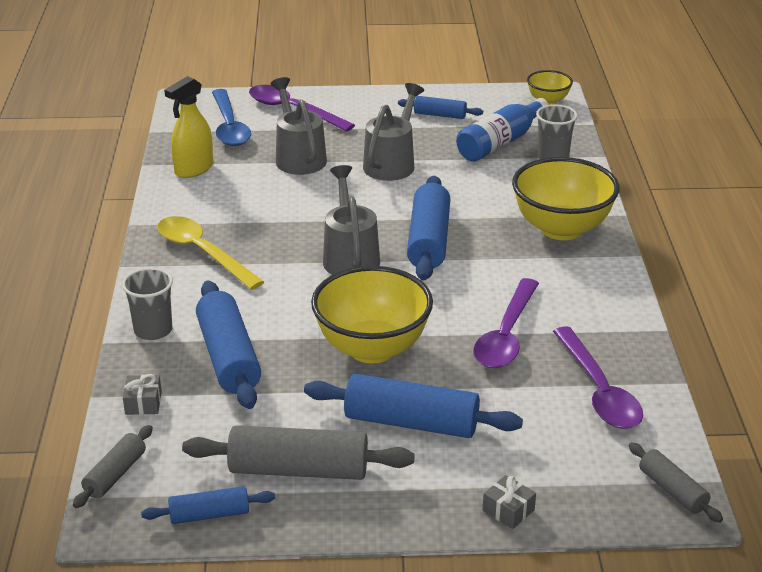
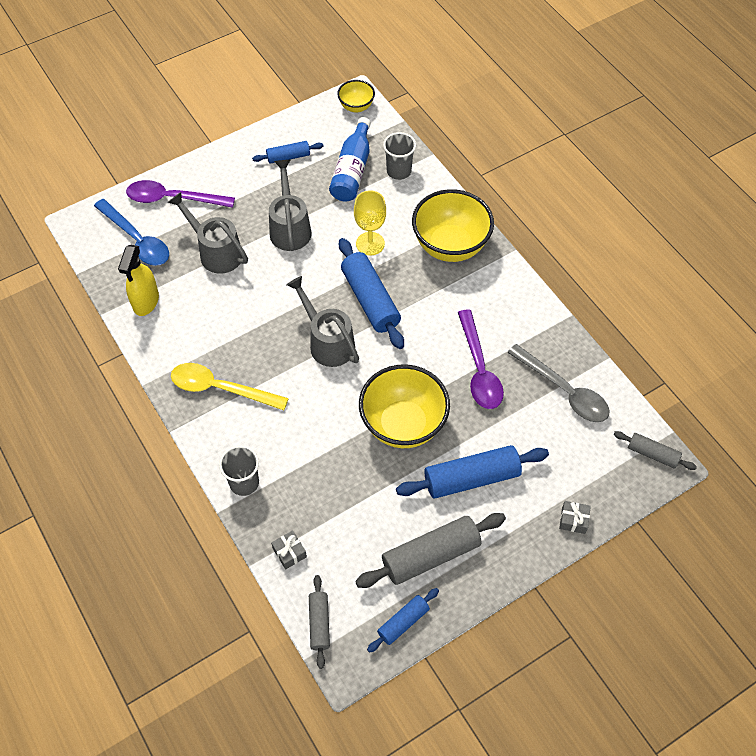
camera: 30 degrees left, 25 degrees up
blue rolling pin [196,280,261,409] -> none
purple spoon [553,326,643,429] -> grey spoon [507,344,610,422]
none -> yellow goblet [354,190,386,256]

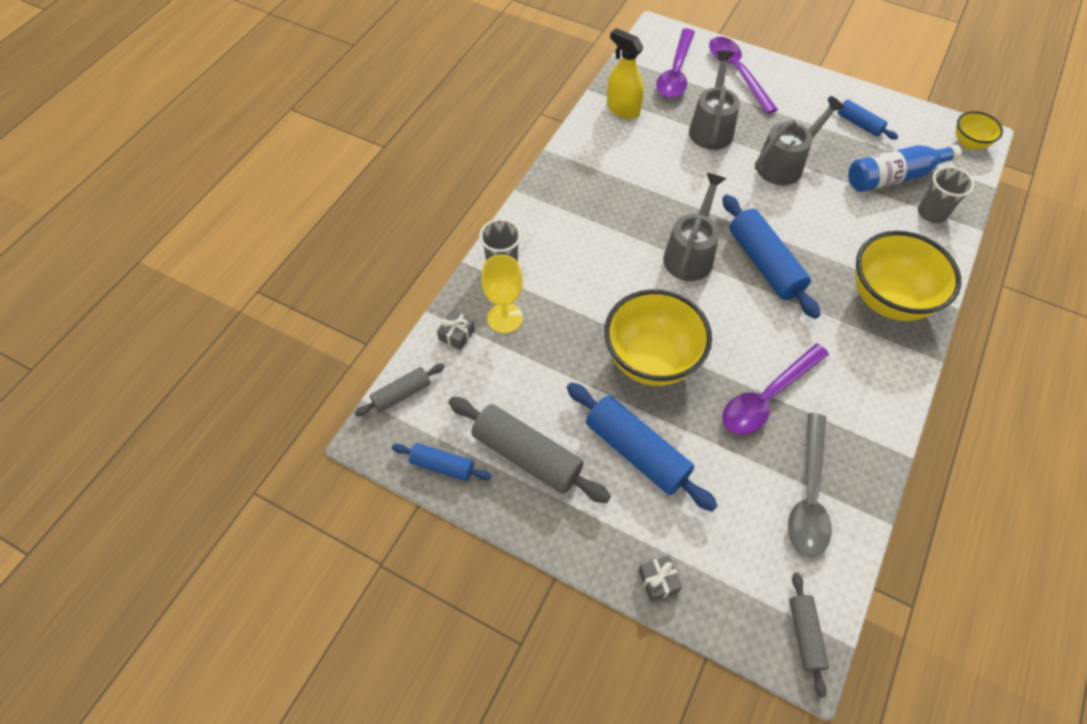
camera: 60 degrees right, 0 degrees up
blue spoon [94,199,169,266] -> purple spoon [656,29,695,98]
yellow spray bottle [118,245,159,316] -> yellow spray bottle turned 60 degrees clockwise [607,28,644,119]
yellow spoon [171,363,289,410] -> none
blue rolling pin [339,238,404,349] -> blue rolling pin turned 60 degrees counterclockwise [722,195,821,319]
yellow goblet [354,190,386,256] -> yellow goblet moved to [481,255,523,333]

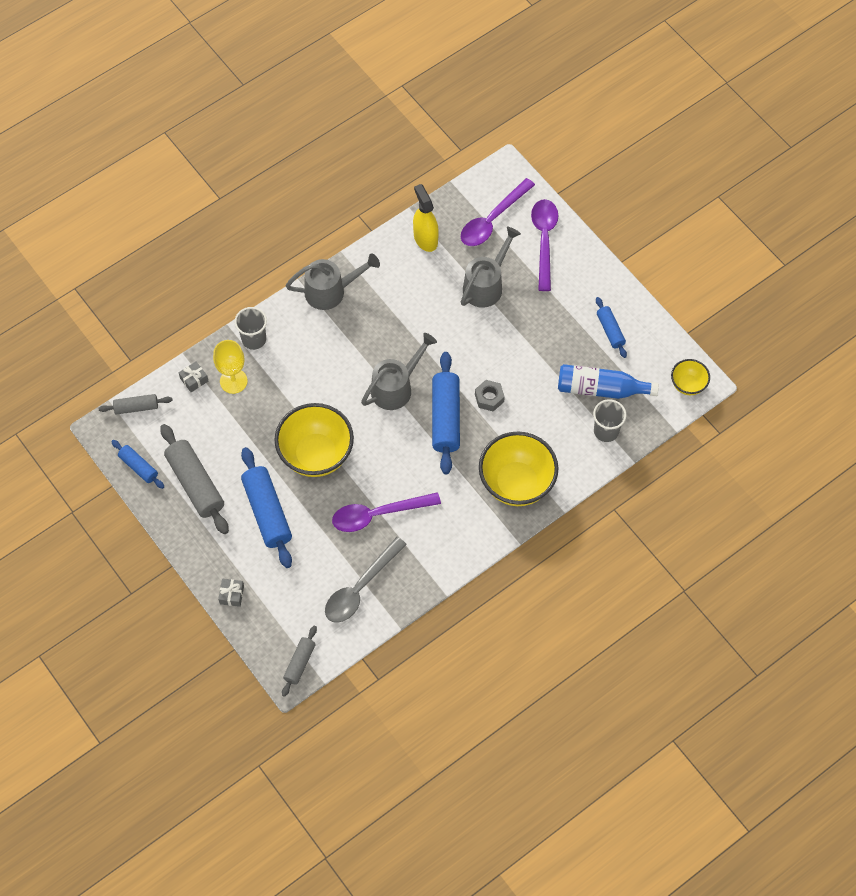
camera: 25 degrees right, 5 degrees up
grey watering can [755,96,845,185] -> grey watering can moved to [286,253,380,310]
none -> grey nut [475,380,505,411]

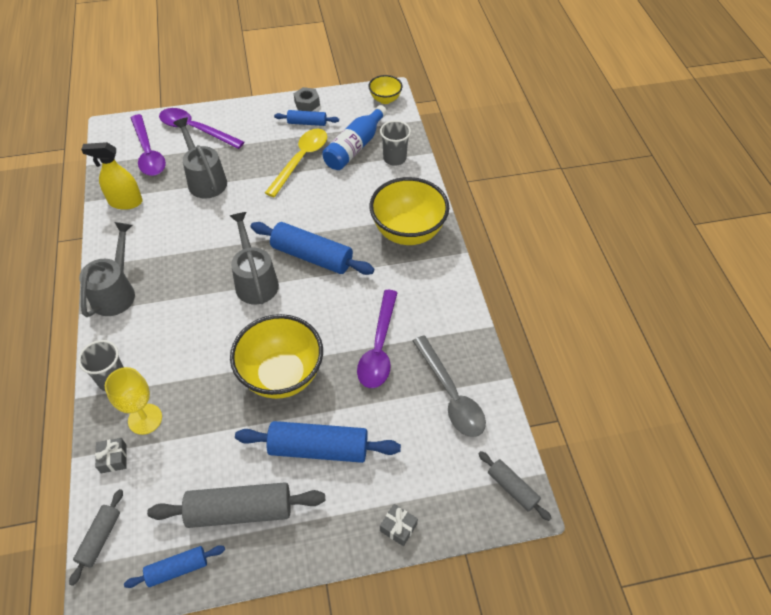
camera: 65 degrees left, 10 degrees down
grey nut [475,380,505,411] -> grey nut moved to [294,87,320,111]
none -> yellow spoon [265,129,327,197]

